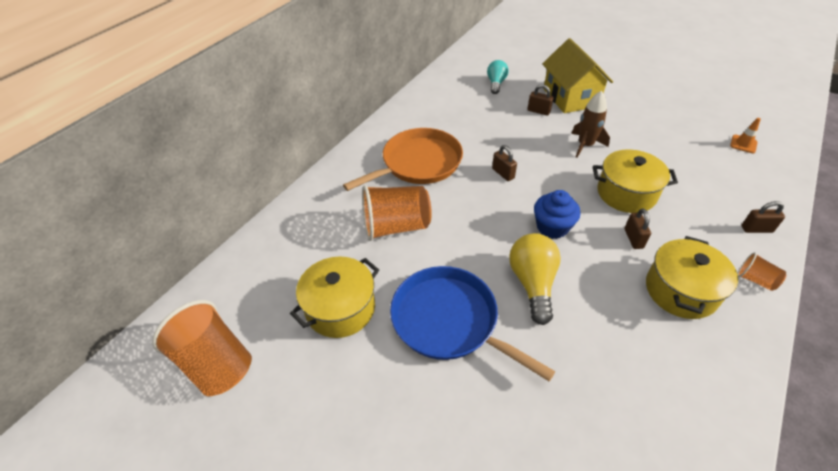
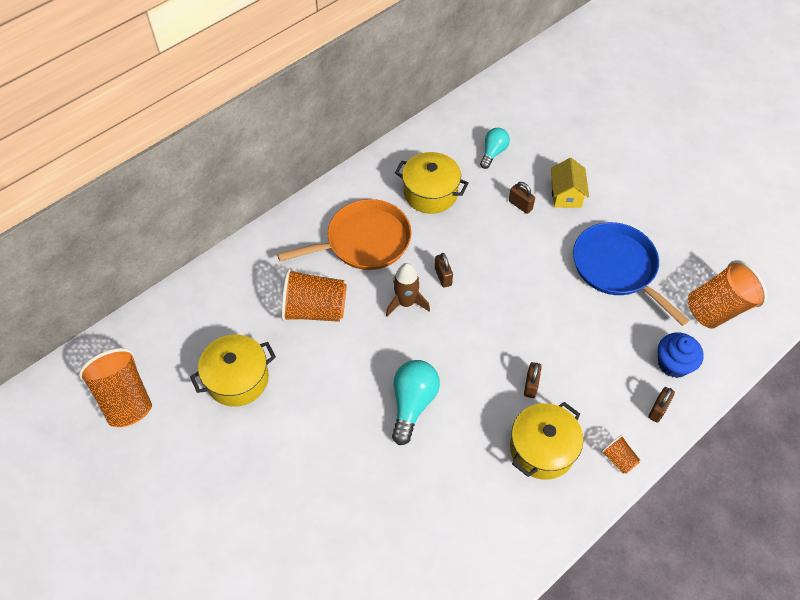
camera: 15 degrees right, 10 degrees up
blue pan [390,266,556,381] -> blue pan moved to [573,222,689,326]
yellow light bulb [509,233,561,325] -> turquoise light bulb [392,360,440,445]
blue cupcake [534,190,581,239] -> blue cupcake moved to [658,332,704,378]
yellow house [542,38,613,113] -> yellow house [551,158,589,208], size x0.62
brown rocket [571,91,610,158] -> brown rocket moved to [386,263,430,317]
yellow pot [593,150,678,213] -> yellow pot moved to [395,152,469,214]
orange traffic cone [730,118,761,153] -> orange cup [688,260,767,329]
brown padlock [742,201,785,233] -> brown padlock turned 75 degrees counterclockwise [648,387,675,422]

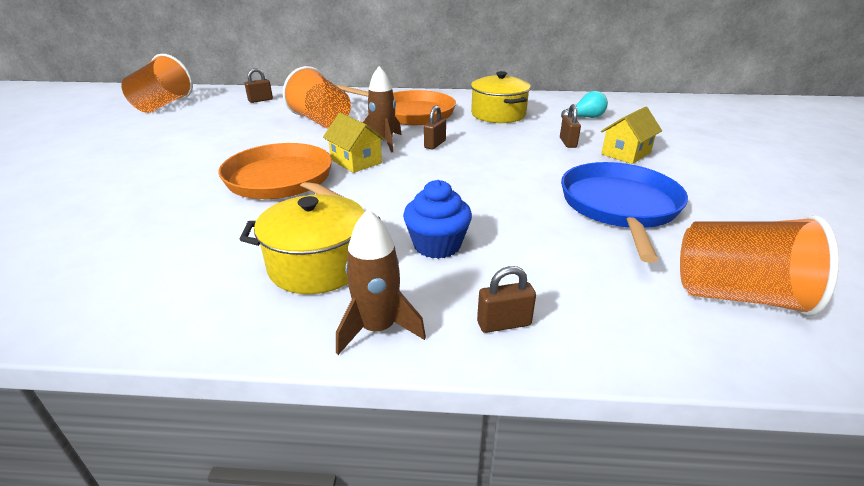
camera: 45 degrees right, 25 degrees down
yellow pot [190,335,276,407] -> none
turquoise light bulb [392,360,440,445] -> orange pan [218,143,343,199]
brown padlock [524,362,542,398] -> brown padlock moved to [245,68,273,103]
orange cup [601,435,640,474] -> brown rocket [336,209,426,355]
blue cupcake [658,332,704,378] -> blue cupcake moved to [403,180,472,259]
none -> yellow house [323,113,386,173]

